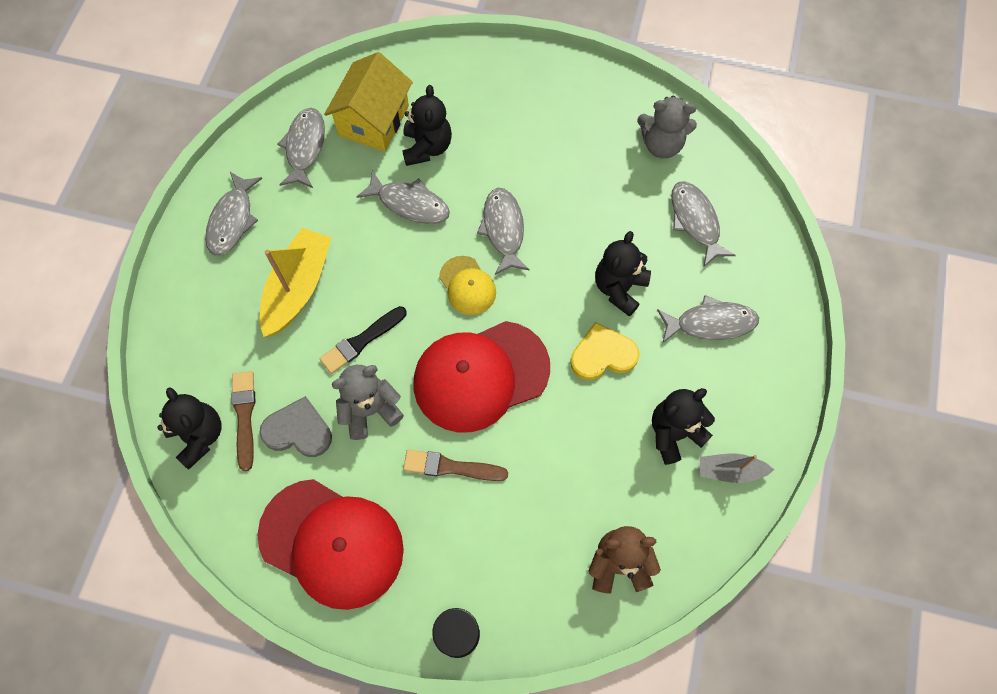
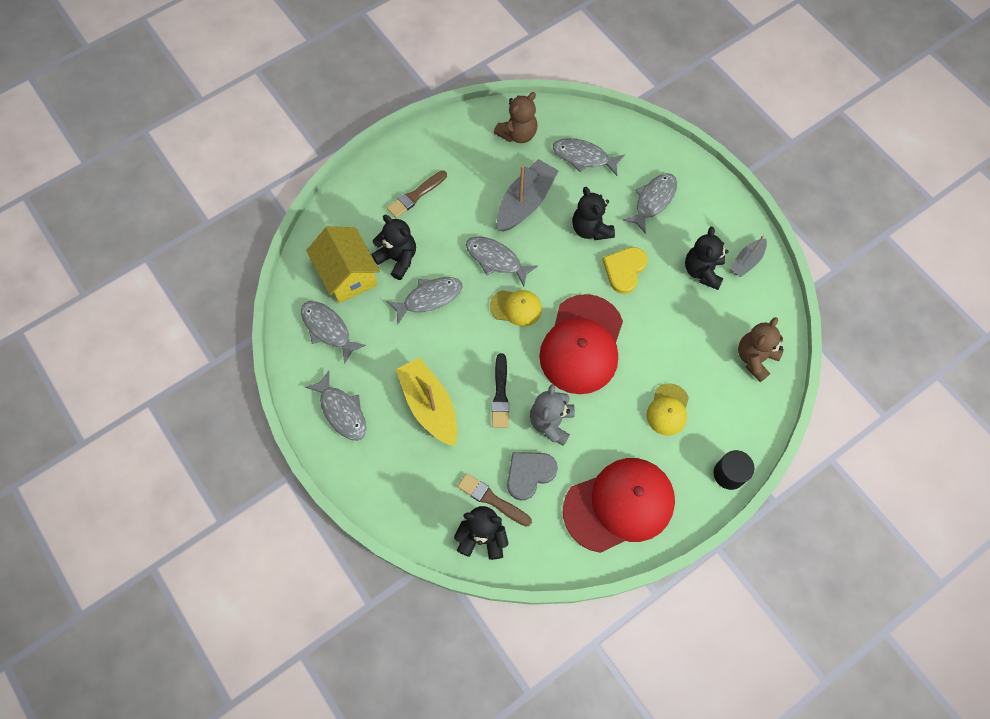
camera: 50 degrees left, 0 degrees up
brown brush [403,449,508,481] -> brown brush moved to [387,170,447,218]
grey teddy bear [637,95,697,158] -> brown teddy bear [494,92,537,143]
none -> grey boat [497,159,559,232]
none -> yellow cap [647,383,689,436]

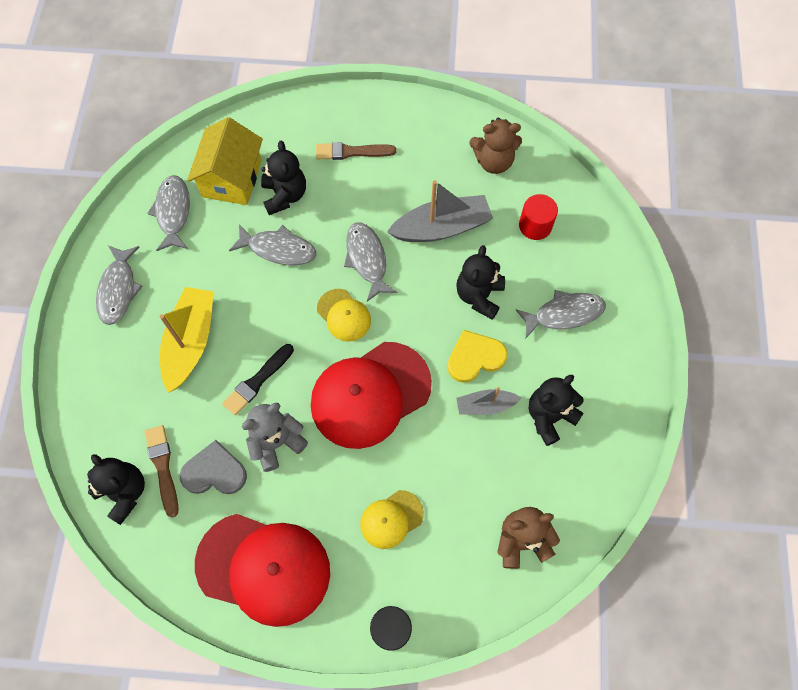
camera: 40 degrees right, 0 degrees up
grey fish [553,138,625,176] -> red cylinder [519,194,558,240]
grey boat [730,235,767,277] -> grey boat moved to [457,387,521,415]

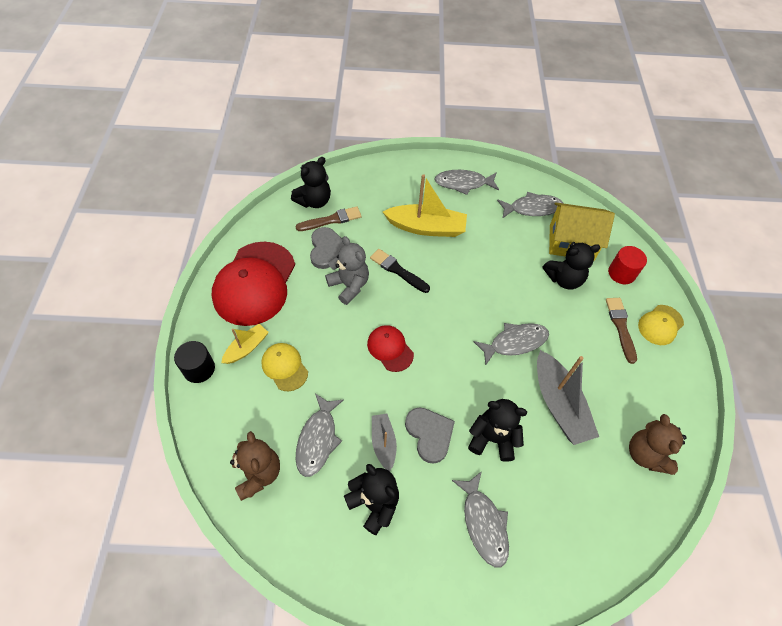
camera: 85 degrees right, 10 degrees down
grey fish [229,224,316,265] -> grey fish moved to [296,394,344,477]
red cap [311,342,432,449] -> red cap [367,325,414,372], size x0.50
yellow cap [317,289,371,342] -> yellow cap moved to [638,305,684,345]
yellow heart [447,330,508,383] -> grey heart [405,407,455,464]
red cylinder [519,194,558,240] -> red cylinder moved to [608,246,647,284]
none -> yellow boat [221,324,269,364]

